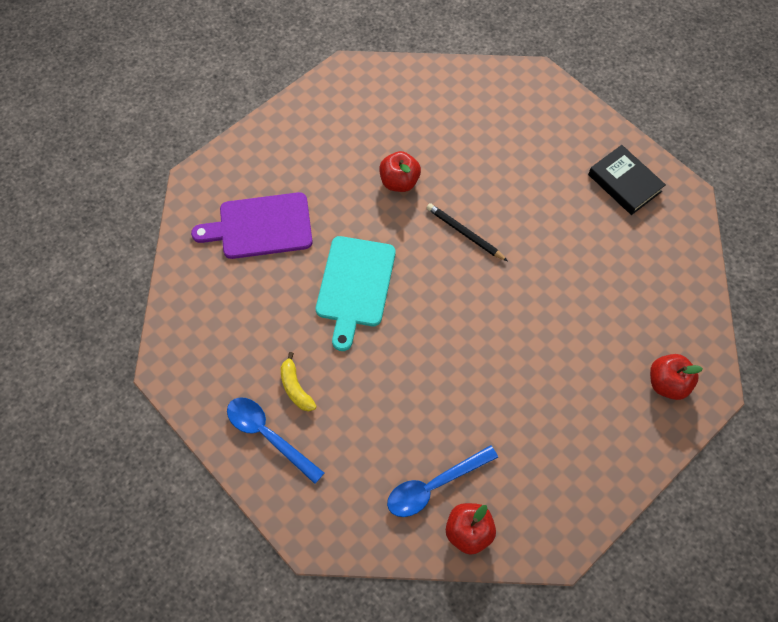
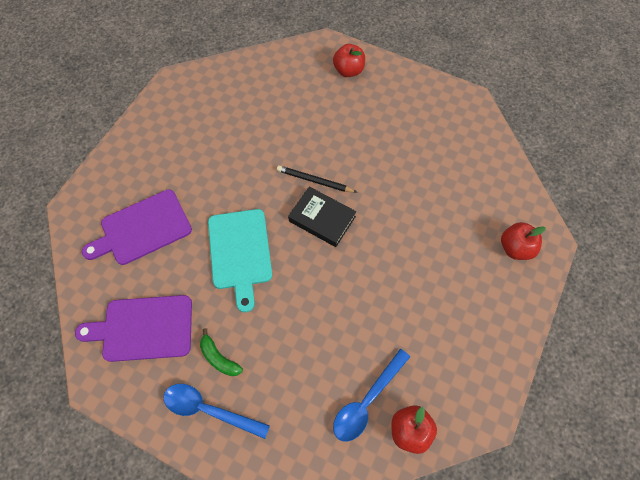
camera: 20 degrees left, 0 degrees up
yellow banana [281,352,316,411] -> green banana [200,328,243,376]
red apple [379,151,421,192] -> red apple moved to [333,44,365,77]
black book [588,145,666,215] -> black book moved to [288,186,356,247]
none -> purple cutting board [75,295,192,362]

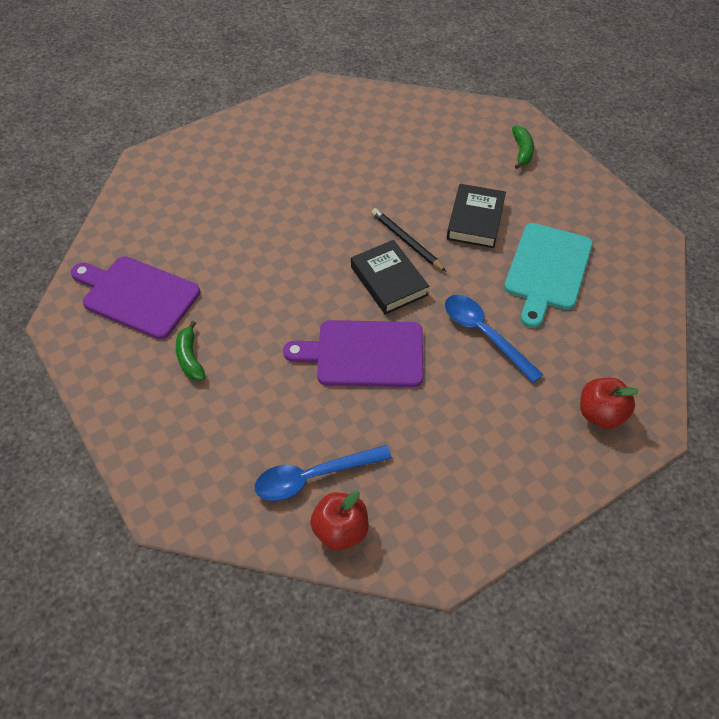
camera: 30 degrees right, 10 degrees down
purple cutting board [82,189,192,265] -> purple cutting board moved to [283,320,424,387]
blue spoon [163,384,270,439] -> blue spoon moved to [445,295,544,383]
turquoise cutting board [208,209,272,312] -> turquoise cutting board moved to [504,223,593,328]
red apple [333,44,365,77] -> green banana [512,125,534,169]
none -> black book [447,184,506,248]

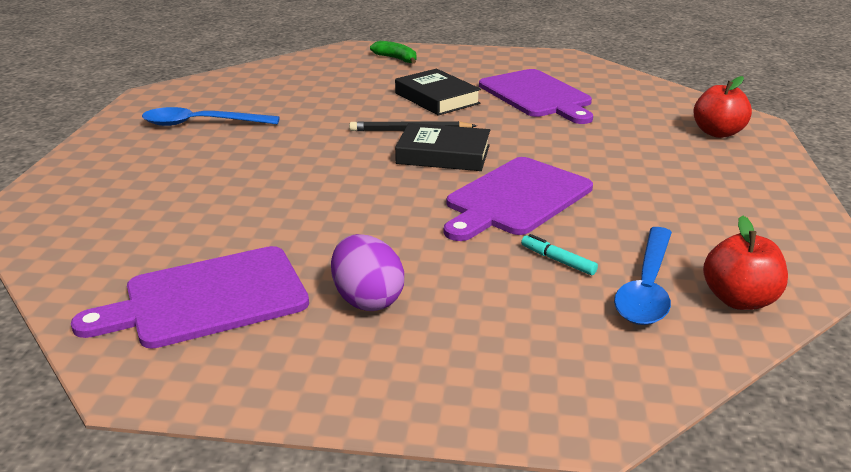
camera: 50 degrees left, 25 degrees down
green banana [176,321,206,381] -> purple egg [331,234,404,311]
blue spoon [445,295,544,383] -> blue spoon moved to [142,107,280,126]
turquoise cutting board [504,223,593,328] -> purple cutting board [479,69,593,124]
none -> turquoise marker [521,234,598,275]

